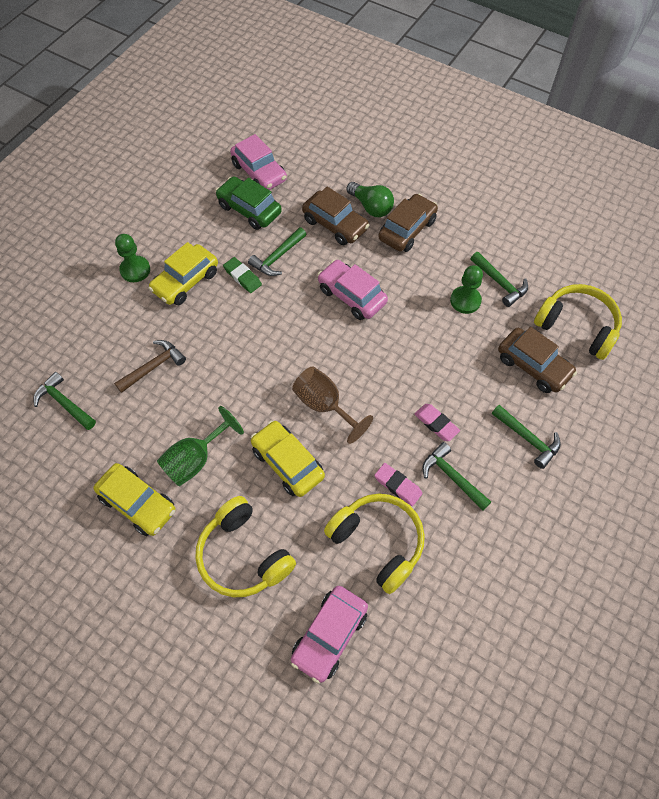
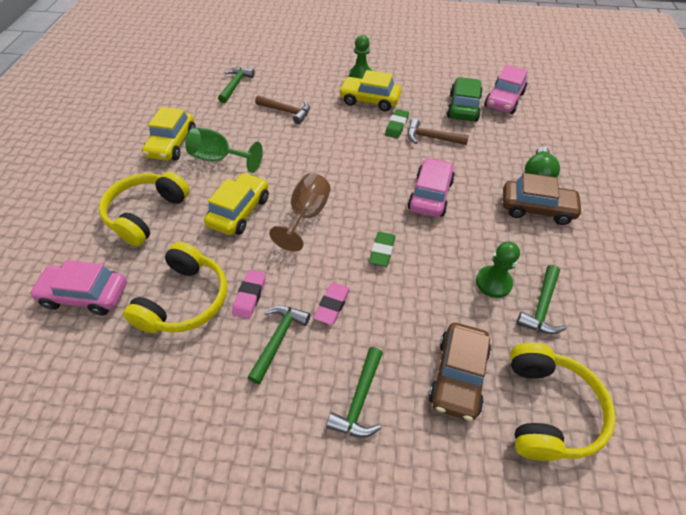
camera: 65 degrees right, 10 degrees down
green hammer [248,227,307,276] -> brown hammer [408,118,469,145]
brown car [302,187,370,245] -> none
none -> green eraser [369,232,396,267]

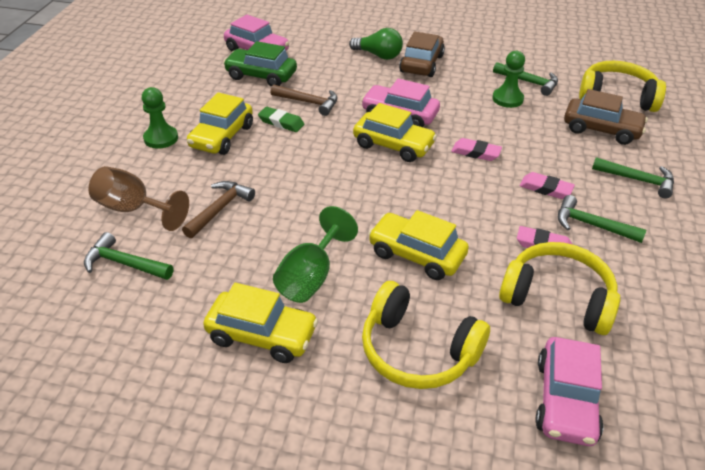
camera: 85 degrees left, 10 degrees down
brown goblet [269,173,331,252] -> brown goblet moved to [88,166,189,231]
green eraser [369,232,396,267] -> pink eraser [451,138,502,161]
brown hammer [408,118,469,145] -> brown hammer turned 90 degrees counterclockwise [270,84,337,116]
none -> yellow car [353,103,437,162]

